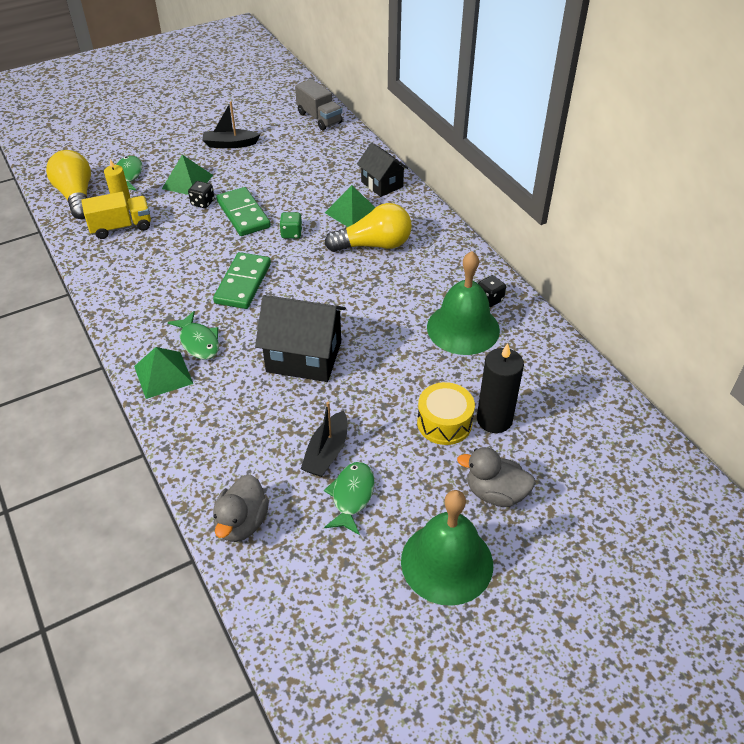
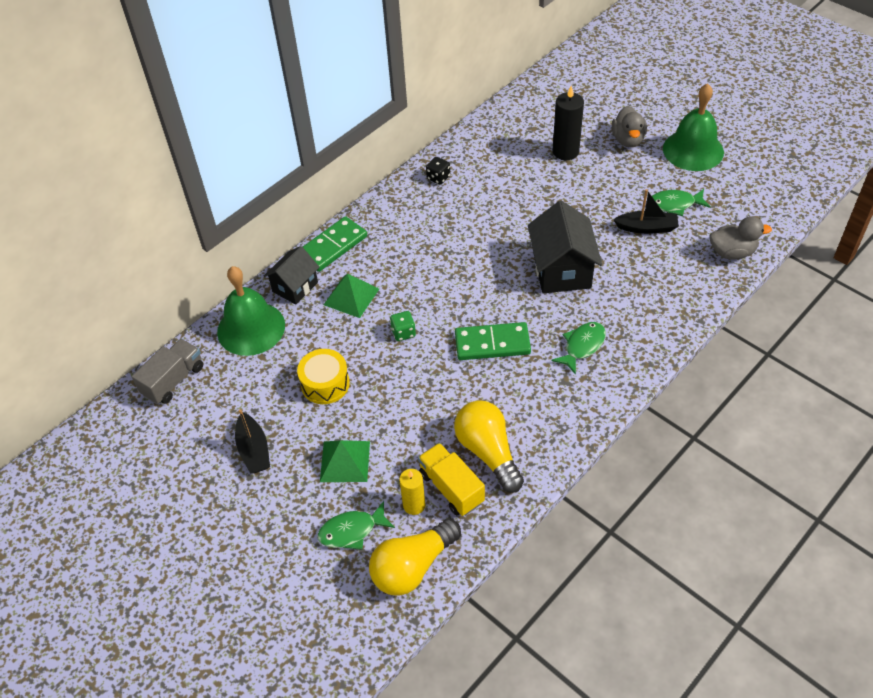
camera: 105 degrees left, 5 degrees up
green pyramid [134,347,193,399] -> none
black dice [188,181,215,208] -> none
green domino [216,187,271,236] -> green domino moved to [303,216,367,272]
yellow light bulb [324,203,412,252] -> yellow light bulb moved to [454,400,524,493]
yellow drum [417,382,475,445] -> yellow drum moved to [297,349,350,404]
green bell [427,251,500,355] -> green bell moved to [217,266,285,356]

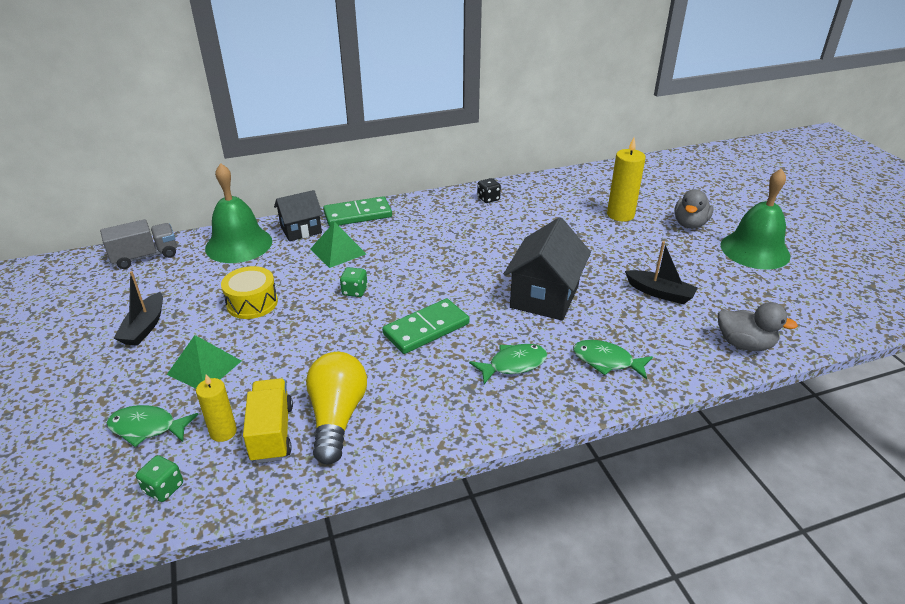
camera: 25 degrees right, 15 degrees down
yellow light bulb [369,519,461,596] -> green dice [136,455,183,502]
green domino [455,322,531,360] -> green domino turned 60 degrees counterclockwise [382,298,469,354]
black candle [553,86,584,160] -> yellow candle [607,138,646,222]
green fish [652,189,711,216] -> green fish moved to [573,340,653,380]

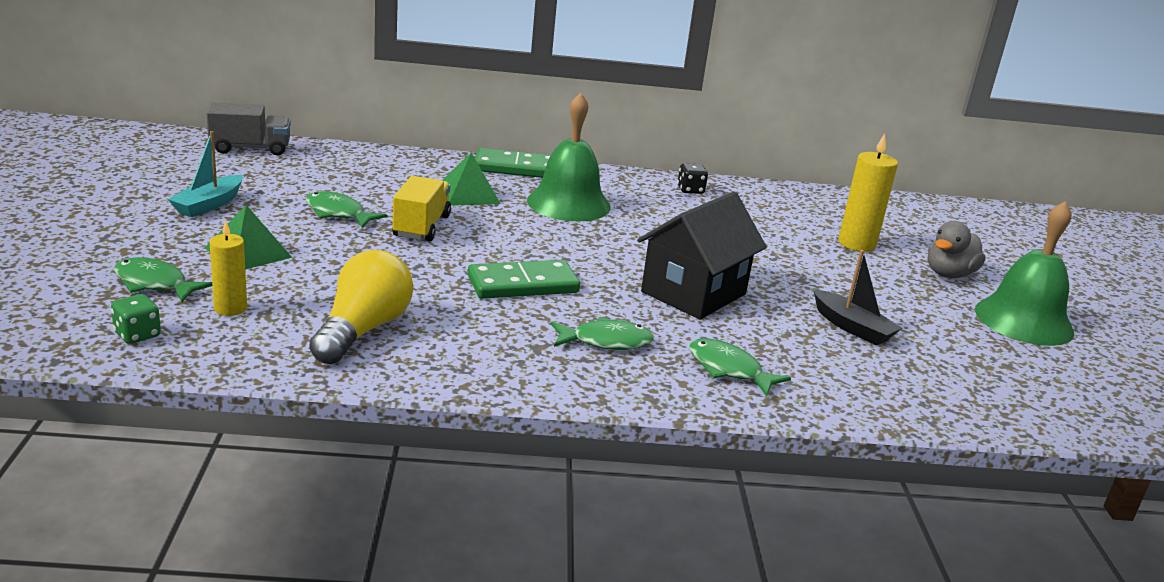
camera: 15 degrees right, 10 degrees down
black boat [114,271,163,346] -> turquoise boat [168,131,243,217]
green bell [205,163,272,263] -> green bell moved to [527,93,611,221]
yellow drum [221,266,278,319] -> green fish [306,191,387,228]
yellow truck [243,378,293,463] -> yellow truck moved to [392,176,451,241]
black house [274,190,323,241] -> none
green dice [340,267,368,297] -> none
grey duck [718,302,798,351] -> none

